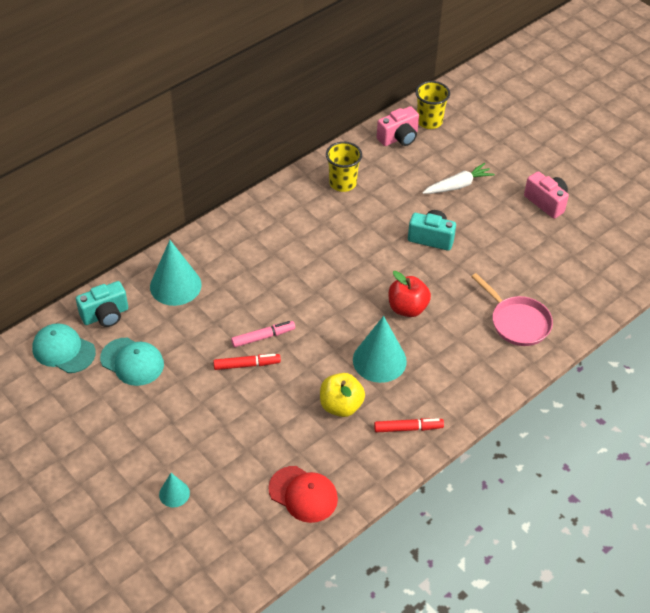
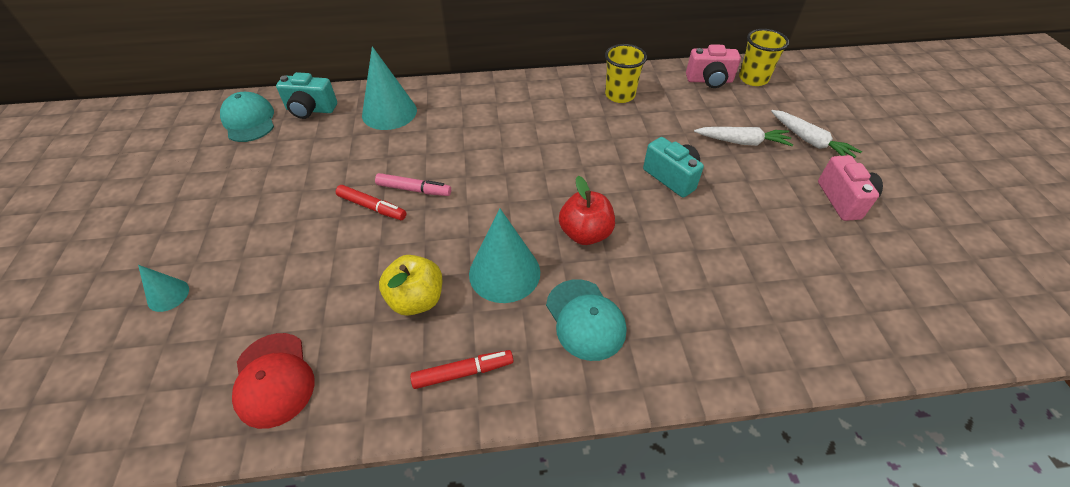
camera: 35 degrees right, 0 degrees up
turquoise cap [100,338,164,386] -> turquoise cap moved to [546,279,626,361]
red marker [374,418,444,433] -> red marker turned 45 degrees counterclockwise [410,350,514,389]
pink pan [471,273,553,346] -> none
none -> white carrot [771,110,862,158]

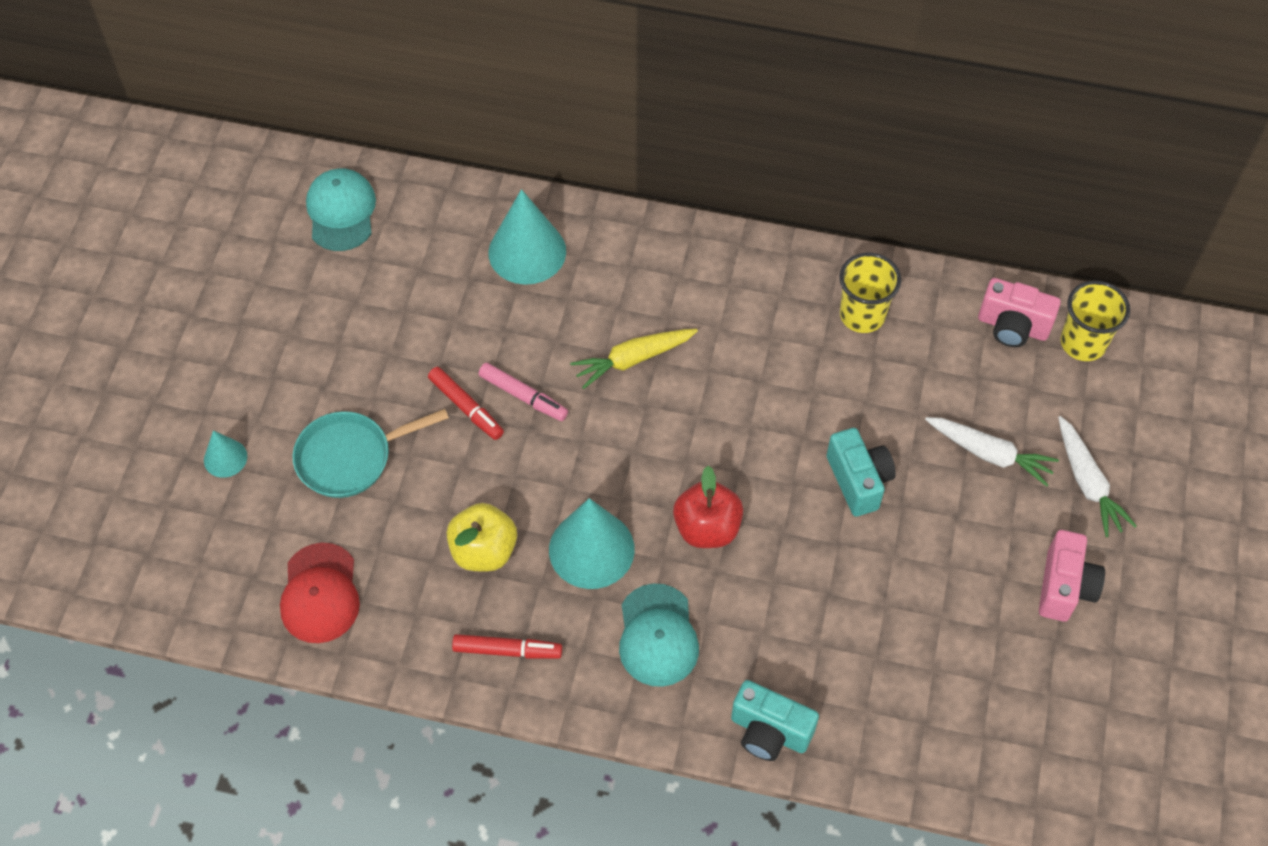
camera: 20 degrees right, 10 degrees up
turquoise camera [276,72,337,119] -> turquoise camera moved to [731,680,819,761]
none -> turquoise pan [293,409,449,498]
none -> yellow carrot [570,329,698,389]

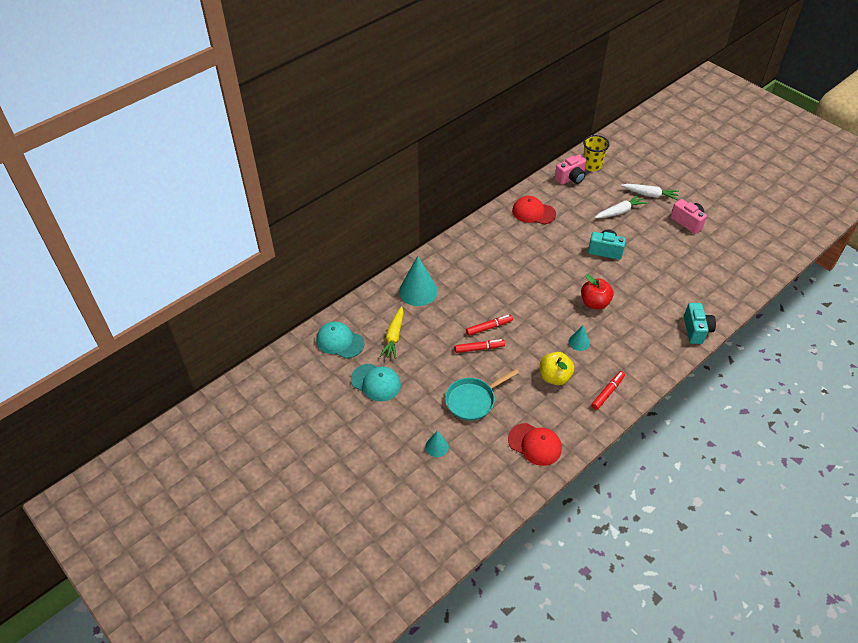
camera: 55 degrees left, 10 degrees down
turquoise pan [293,409,449,498] -> turquoise pan turned 45 degrees clockwise [445,369,519,421]
pink marker [478,363,568,421] -> red marker [466,315,513,336]
turquoise cone [549,498,635,589] -> turquoise cone [568,325,590,351], size x0.52
yellow carrot [570,329,698,389] -> yellow carrot moved to [380,306,404,359]
turquoise cap [619,584,699,687] -> turquoise cap moved to [351,364,401,402]
turquoise camera [731,680,819,761] -> turquoise camera turned 60 degrees counterclockwise [684,303,716,344]
yellow cup [839,253,901,333] -> red cap [512,196,556,225]

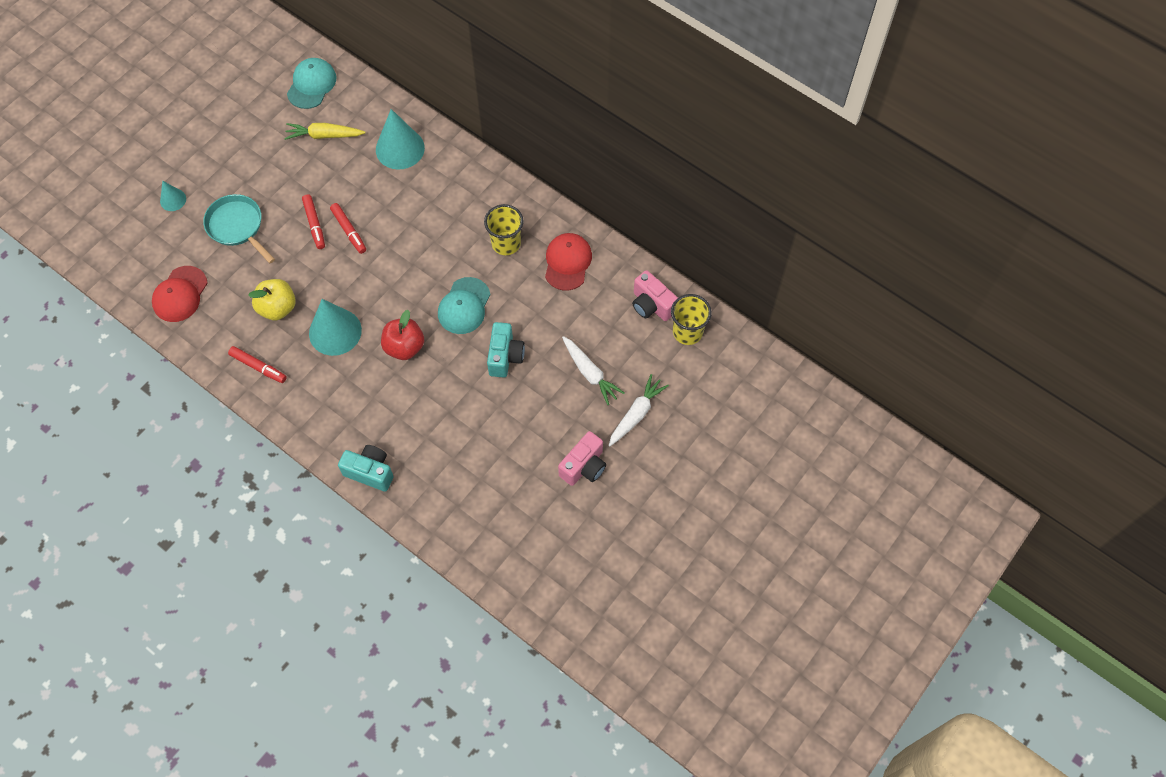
camera: 80 degrees right, 15 degrees up
turquoise cap [351,364,401,402] -> turquoise cap moved to [438,277,491,334]
turquoise cone [568,325,590,351] -> turquoise cone [309,299,362,356], size x1.92
white carrot [621,184,679,200] -> white carrot turned 150 degrees counterclockwise [608,374,669,446]
turquoise camera [684,303,716,344] -> turquoise camera turned 150 degrees counterclockwise [338,445,394,492]
none -> yellow cup [484,204,524,255]

